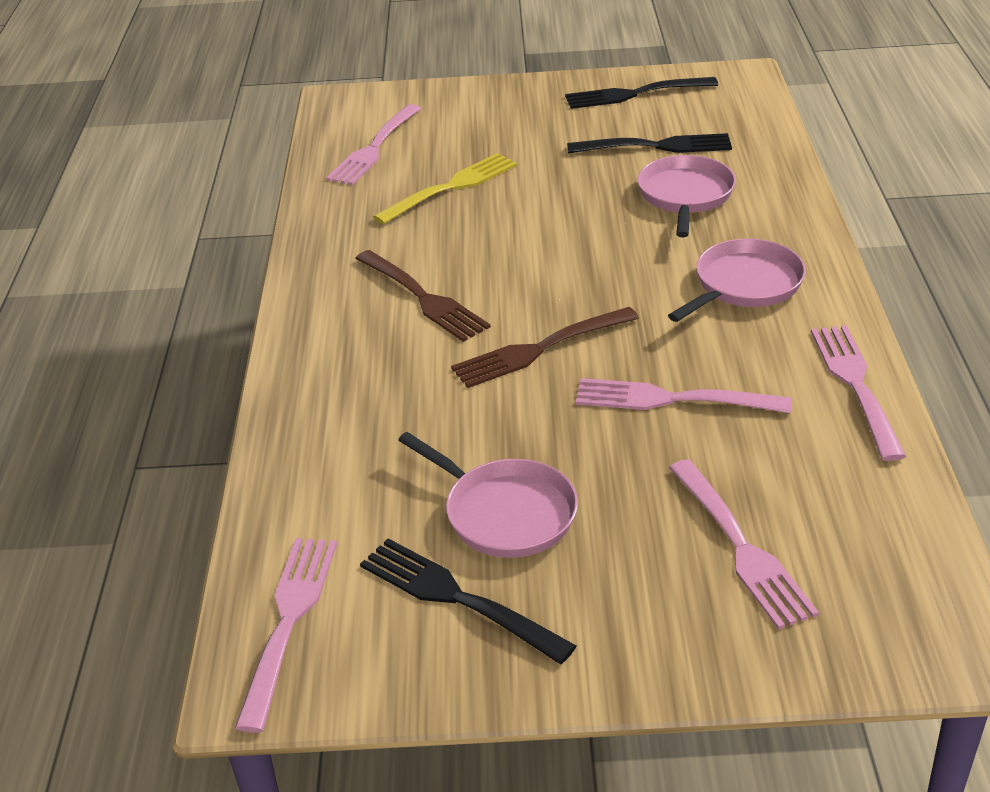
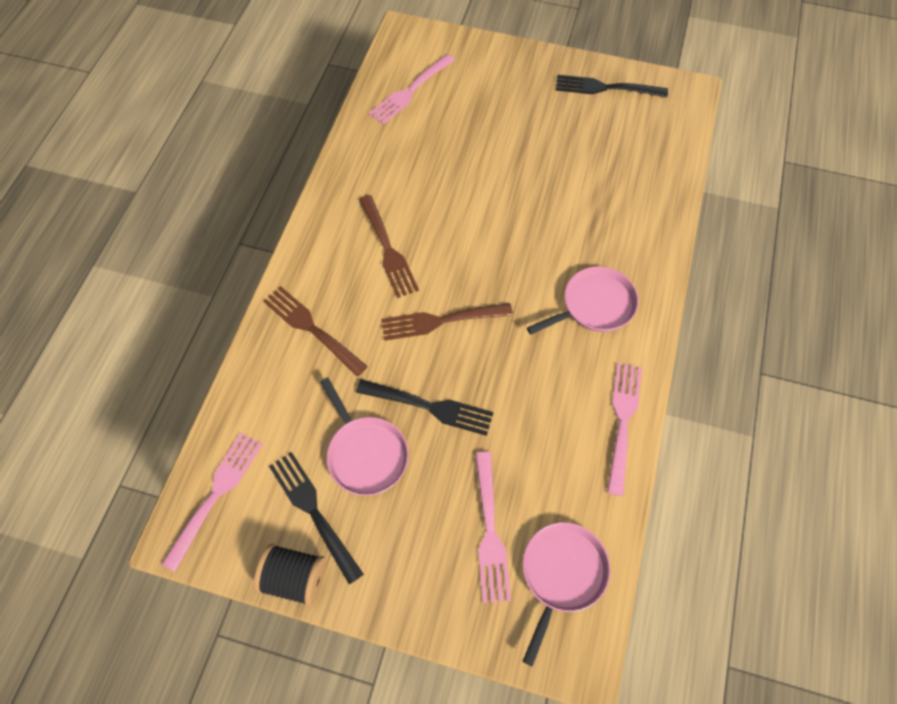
camera: 15 degrees right, 25 degrees up
yellow fork [373,153,517,224] -> none
black fork [567,133,732,153] -> black fork moved to [356,379,494,436]
pink fork [576,378,791,413] -> none
pink pan [638,155,736,237] -> pink pan moved to [523,522,610,667]
none -> black spool [254,544,326,607]
none -> brown fork [263,286,368,377]

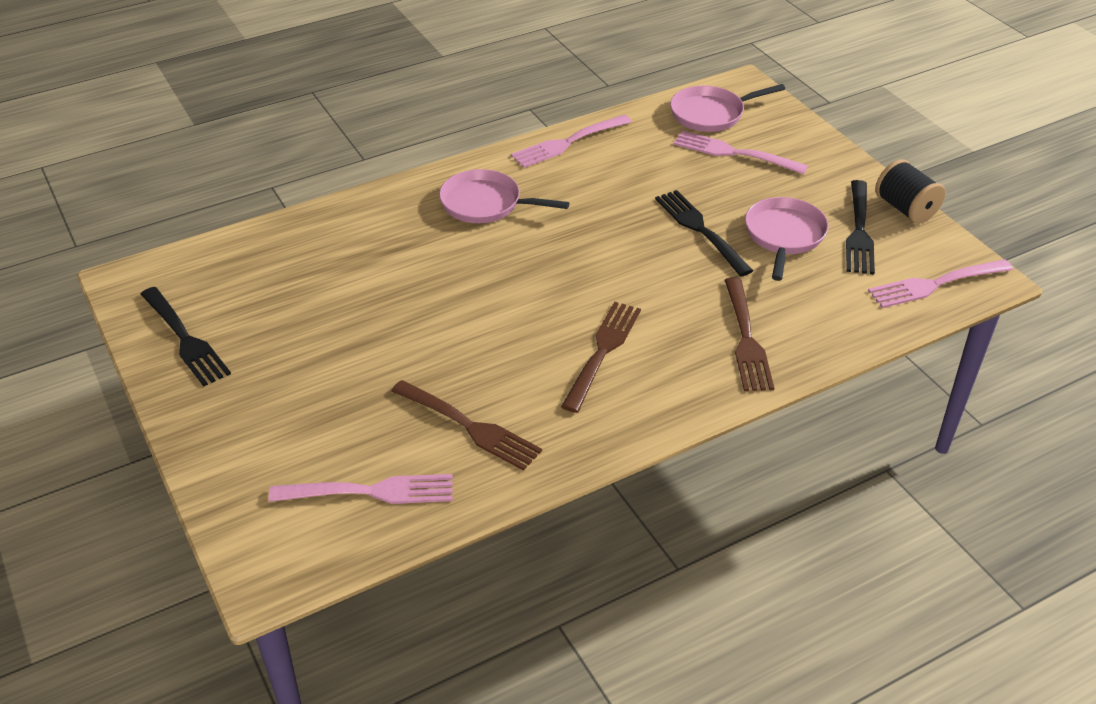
camera: 135 degrees left, 20 degrees down
brown fork [381,303,513,341] -> brown fork moved to [391,380,542,471]
pink fork [475,452,511,603] -> pink fork turned 105 degrees counterclockwise [673,130,808,174]

